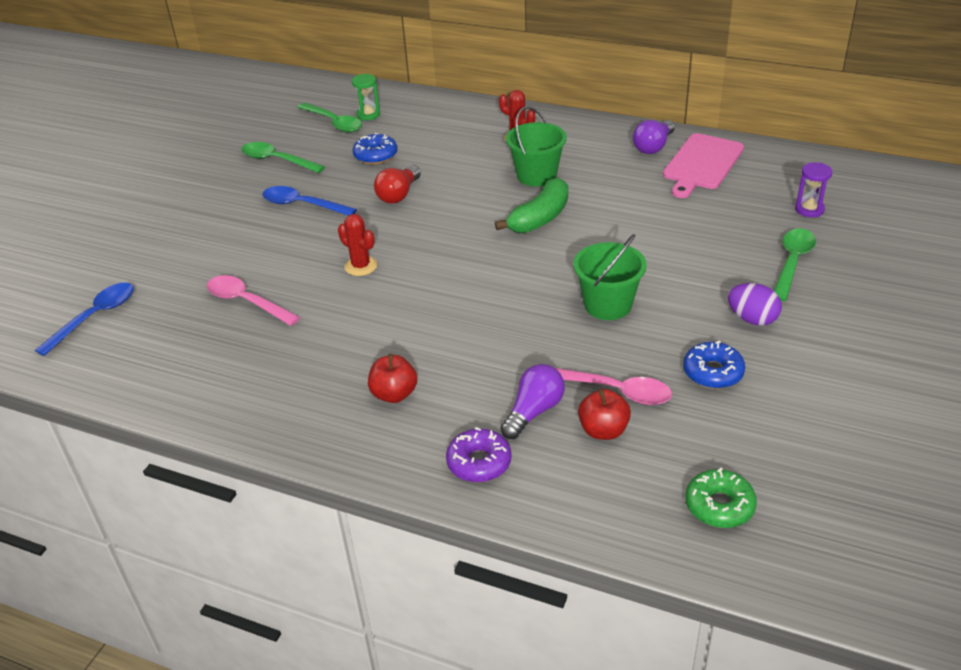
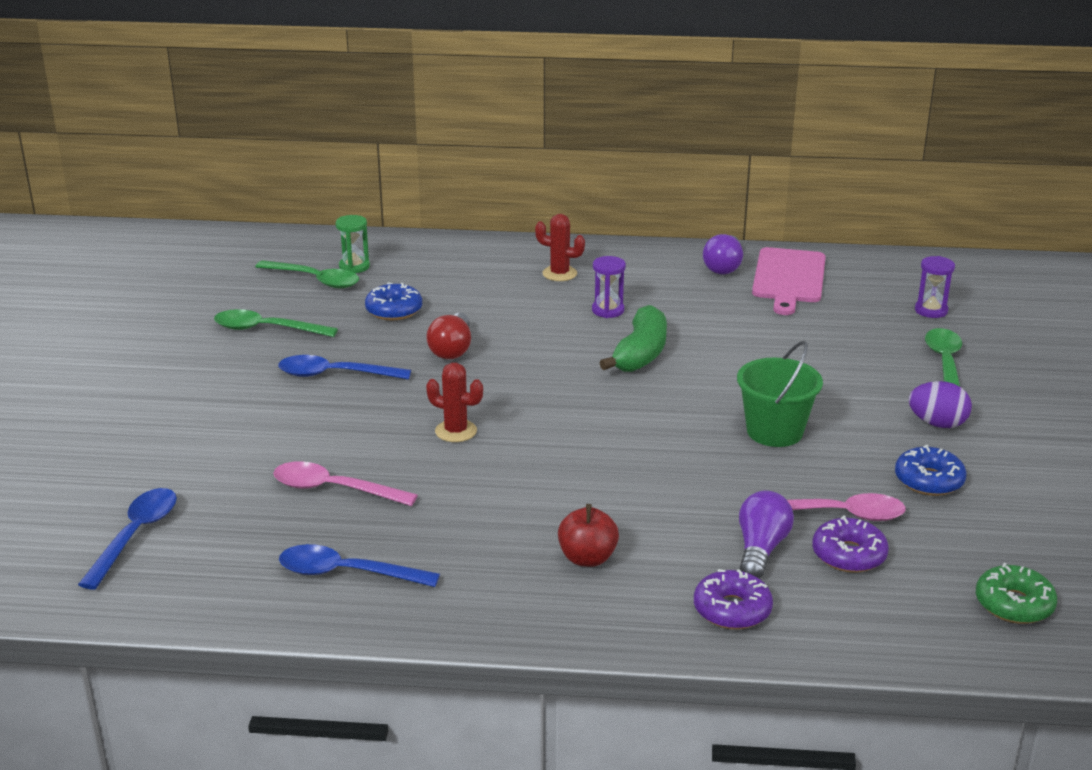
camera: 20 degrees left, 10 degrees down
green bucket [506,106,567,187] -> purple hourglass [592,256,626,318]
red apple [578,389,631,440] -> purple donut [812,515,889,573]
none -> blue spoon [279,544,440,587]

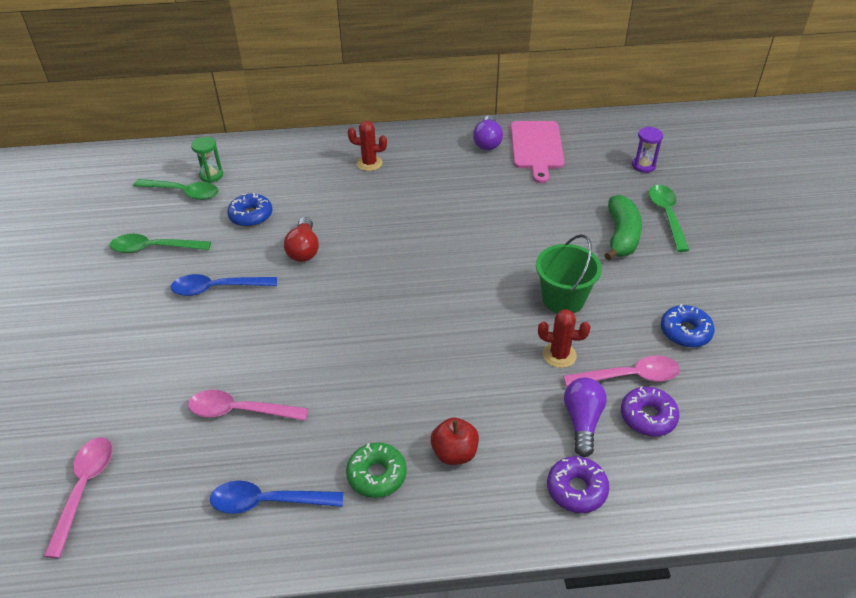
camera: 10 degrees left, 15 degrees up
blue spoon [78,488,177,589] -> pink spoon [44,437,112,558]
red cactus [426,362,483,442] -> red cactus moved to [538,309,591,368]
purple hourglass [592,256,626,318] -> none
green banana [599,305,667,372] -> green banana moved to [605,195,642,260]
purple egg [909,381,972,428] -> none
green donut [976,563,1057,624] -> green donut moved to [346,442,407,498]

